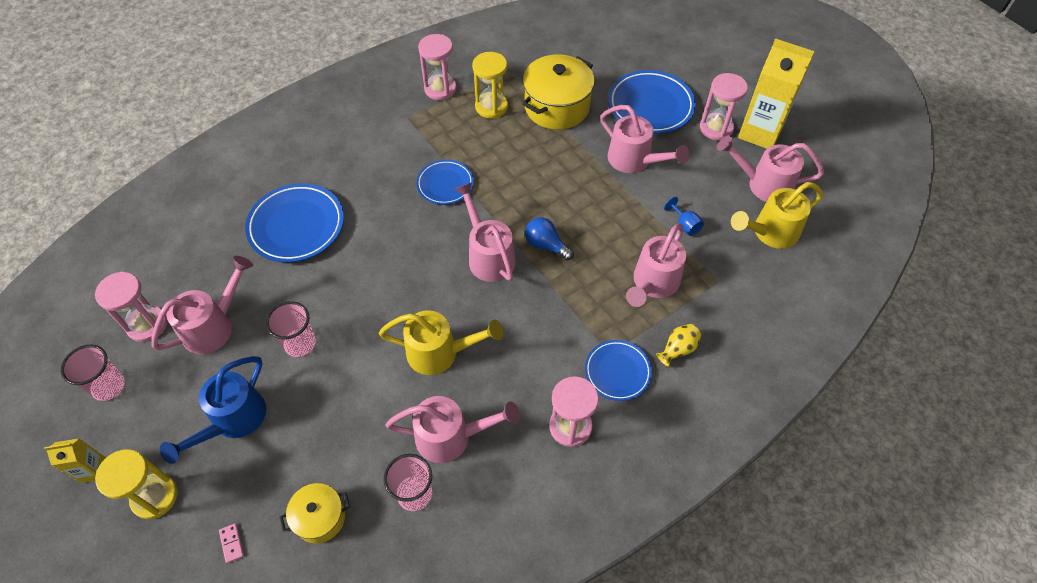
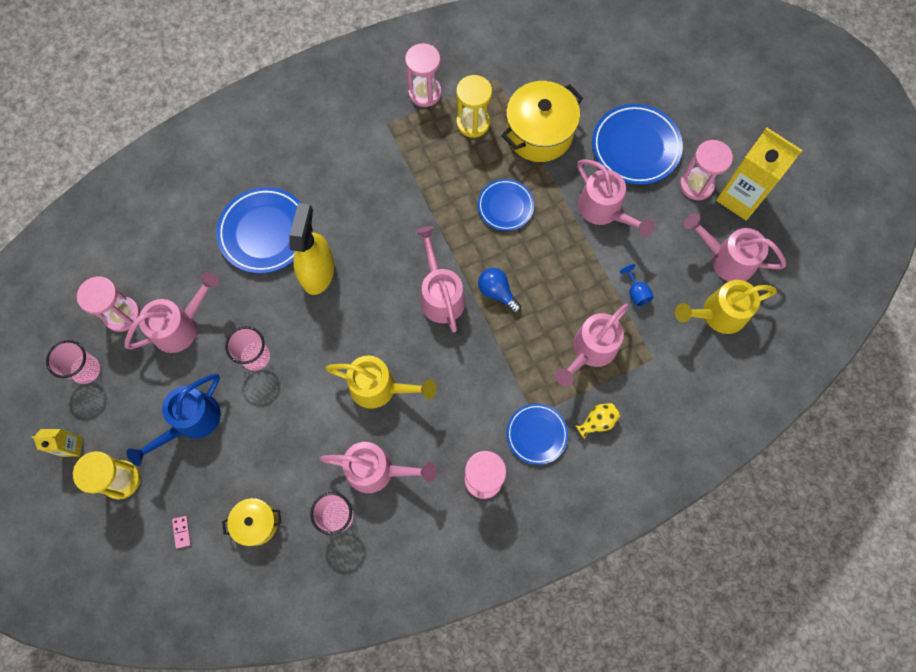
camera: 10 degrees right, 15 degrees up
blue plate [416,160,474,205] -> blue plate moved to [478,179,534,231]
none -> yellow spray bottle [290,203,334,295]

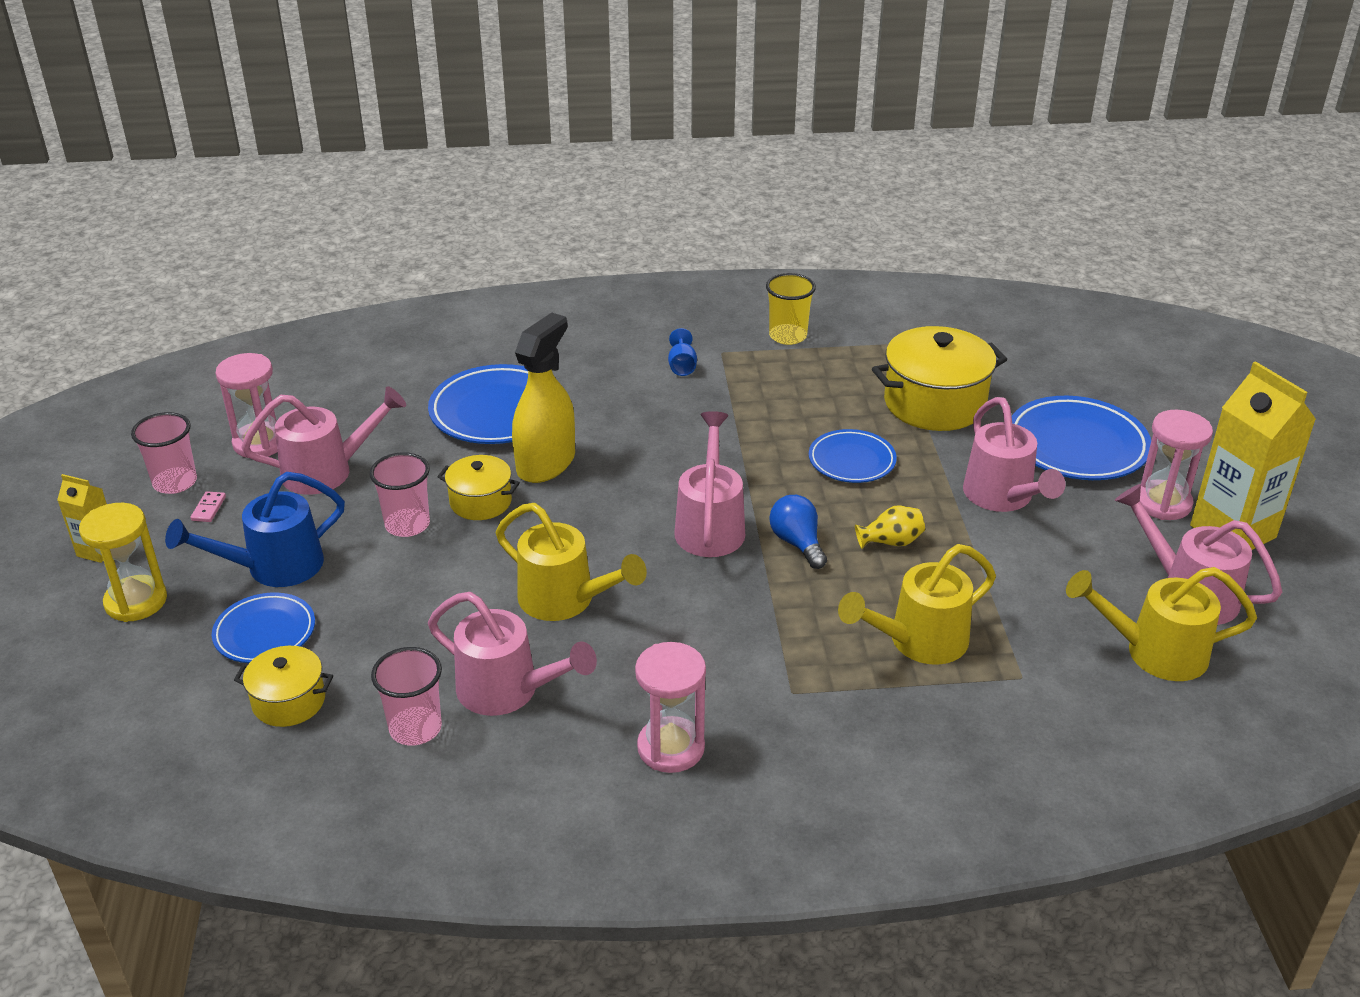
camera: 20 degrees right, 35 degrees down
pink domino [172,516,191,549] -> pink domino moved to [190,491,226,522]
pink hourglass [405,43,442,107] -> yellow cup [766,273,816,345]
yellow hourglass [456,75,492,138] -> none
blue plate [507,403,568,465] -> blue plate moved to [212,593,315,663]
pink watering can [555,304,629,386] -> yellow watering can [838,544,996,665]
yellow vase [575,403,621,439] -> yellow vase moved to [855,505,925,549]
blue goblet [620,264,654,306] -> blue goblet moved to [668,328,697,376]
none -> yellow pot [437,455,520,520]

